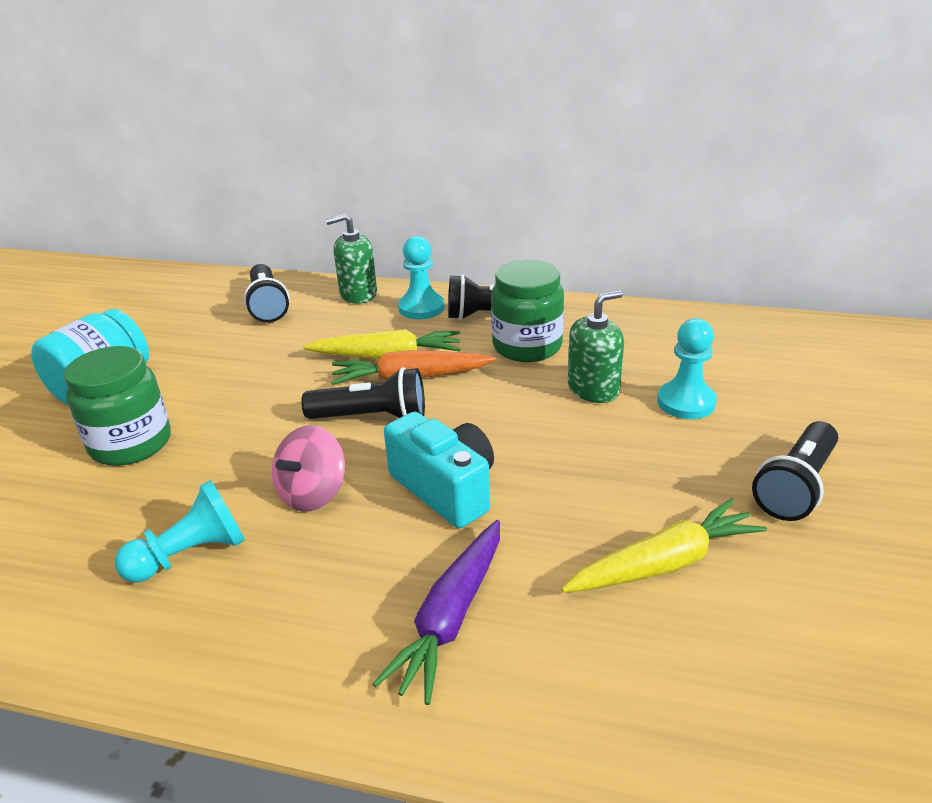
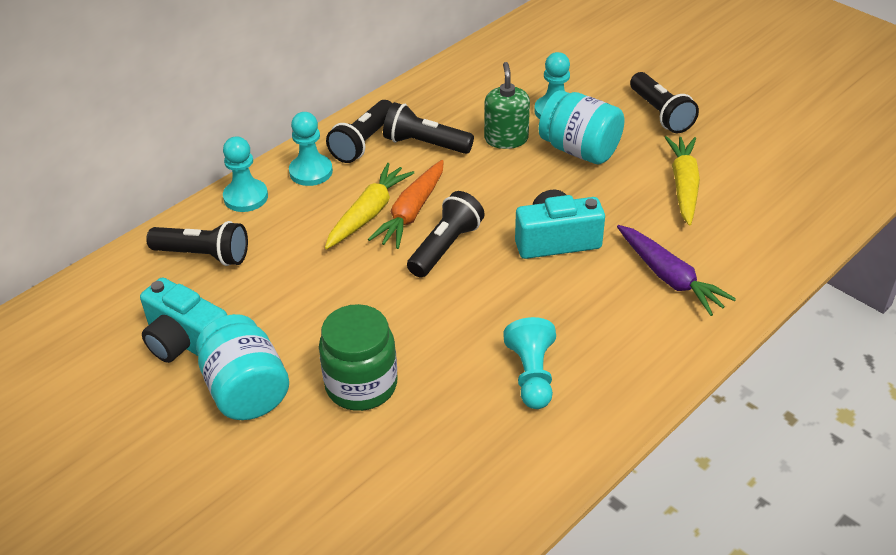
camera: 60 degrees left, 10 degrees up
pink spinning top [272,425,345,511] -> none
green soap dispenser [326,214,377,304] -> turquoise pawn [223,136,268,212]
green jar [491,260,564,362] -> black flashlight [383,102,474,154]
none -> turquoise camera [140,277,227,363]
none -> turquoise jar [539,90,624,164]

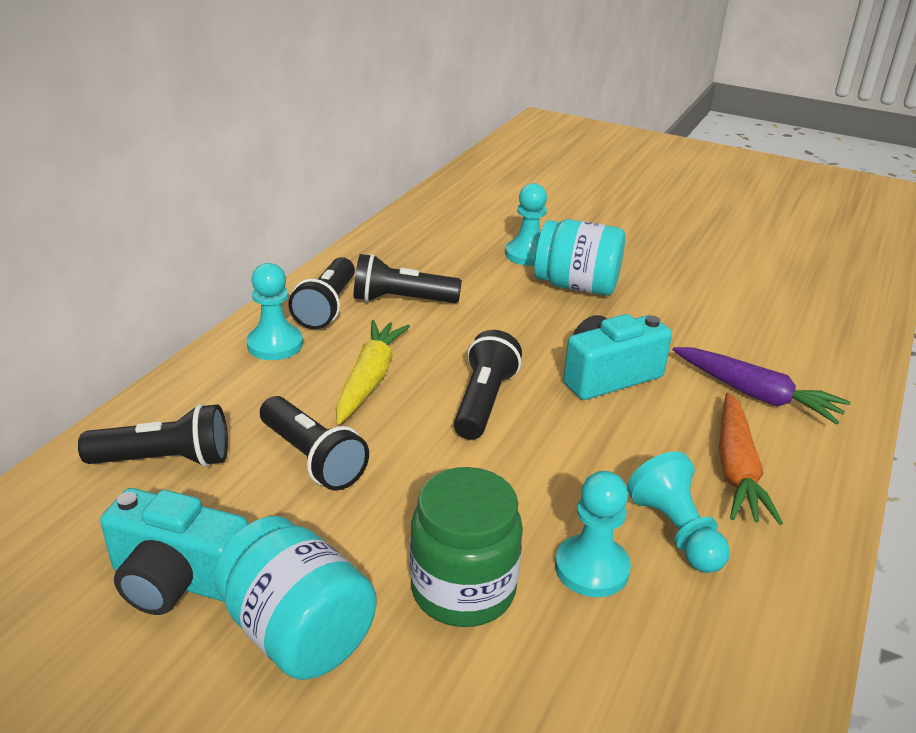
camera: 20 degrees left, 10 degrees down
turquoise pawn [223,136,268,212] -> turquoise pawn moved to [555,471,631,597]
orange carrot [368,160,444,249] -> orange carrot moved to [719,392,783,525]
green soap dispenser [484,62,530,149] -> none
black flashlight [630,72,699,133] -> black flashlight moved to [260,396,369,491]
yellow carrot [665,136,700,226] -> none

